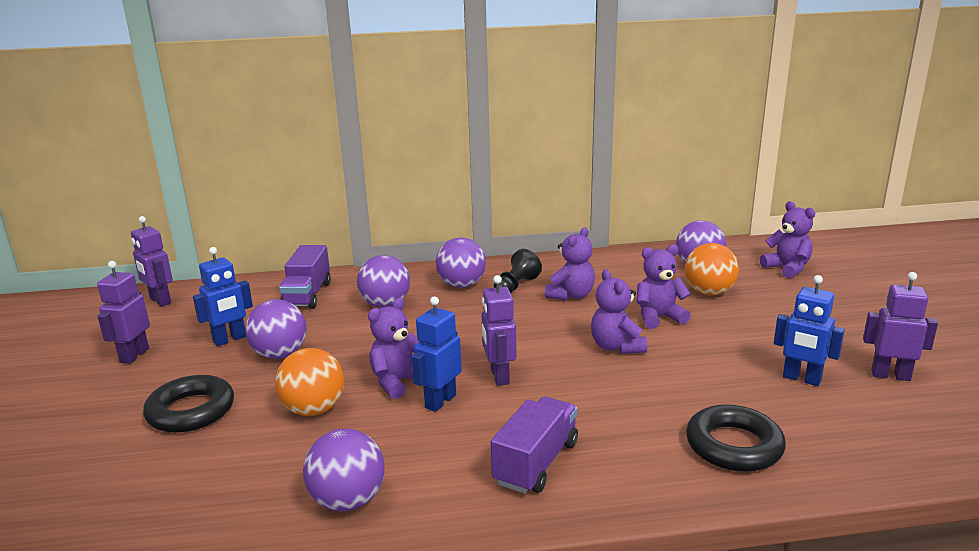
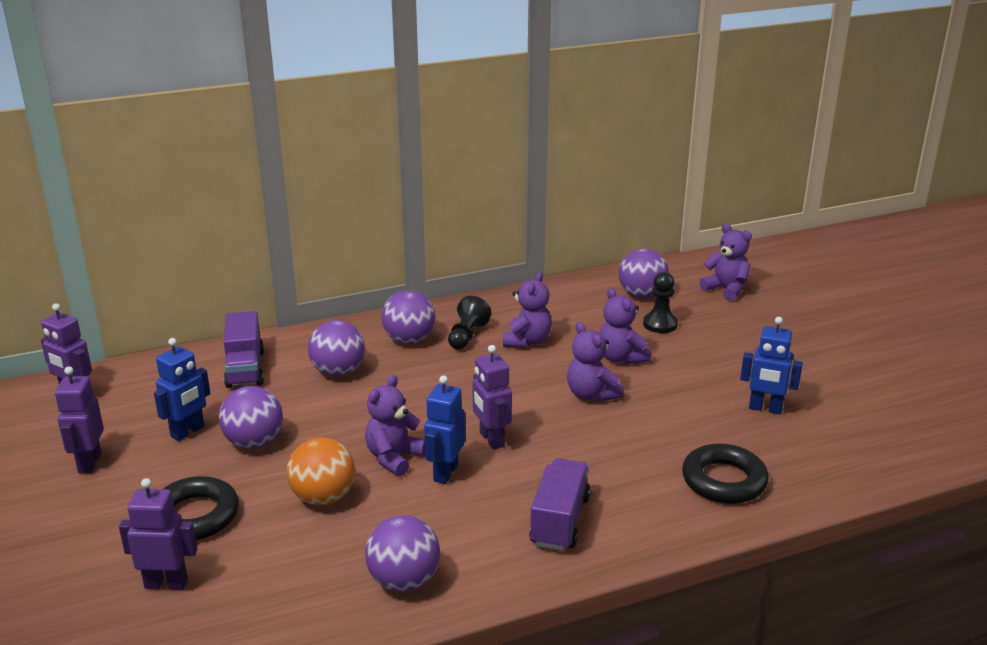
camera: 15 degrees left, 5 degrees up
purple teddy bear [637,244,691,329] -> purple teddy bear turned 90 degrees counterclockwise [599,288,651,364]
orange ball [685,243,739,295] -> black pawn [643,272,678,333]
purple robot [863,272,938,381] -> purple robot moved to [119,478,198,590]

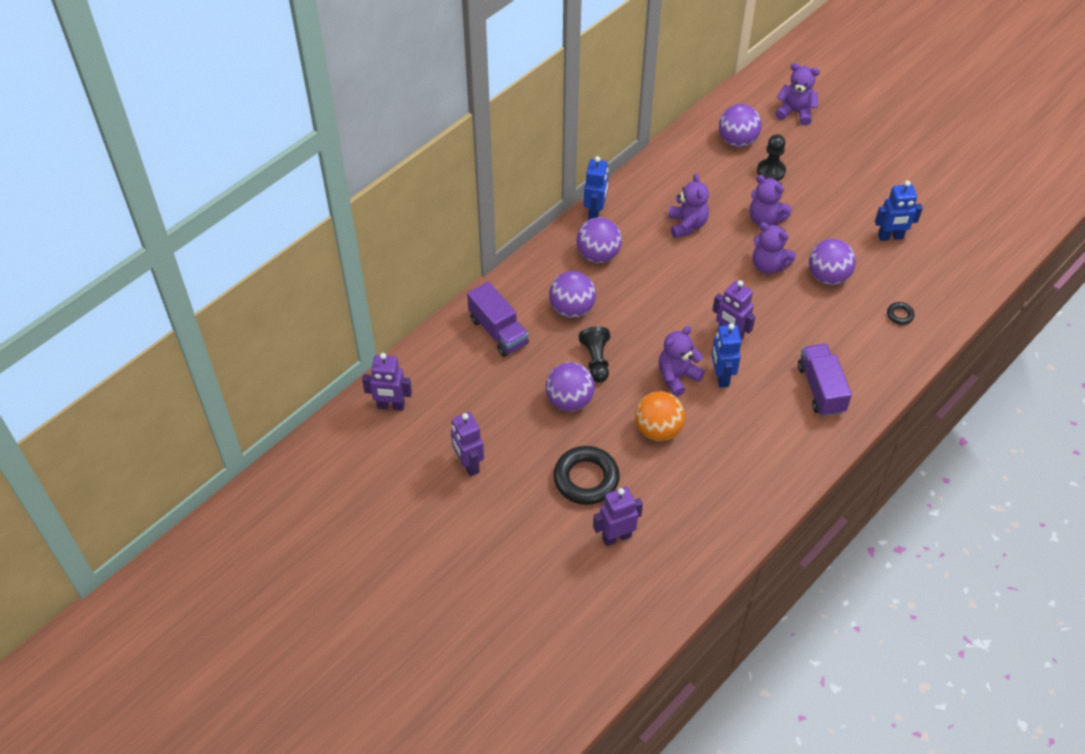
camera: 25 degrees left, 25 degrees up
blue robot [154,338,210,441] -> blue robot moved to [584,156,609,220]
purple teddy bear [365,375,425,476] -> purple teddy bear turned 45 degrees clockwise [658,326,705,396]
purple ball [365,515,440,592] -> purple ball moved to [809,239,856,285]
black pawn [448,296,491,349] -> black pawn moved to [579,326,610,383]
black ring [682,444,769,504] -> black ring [887,302,915,325], size x0.45

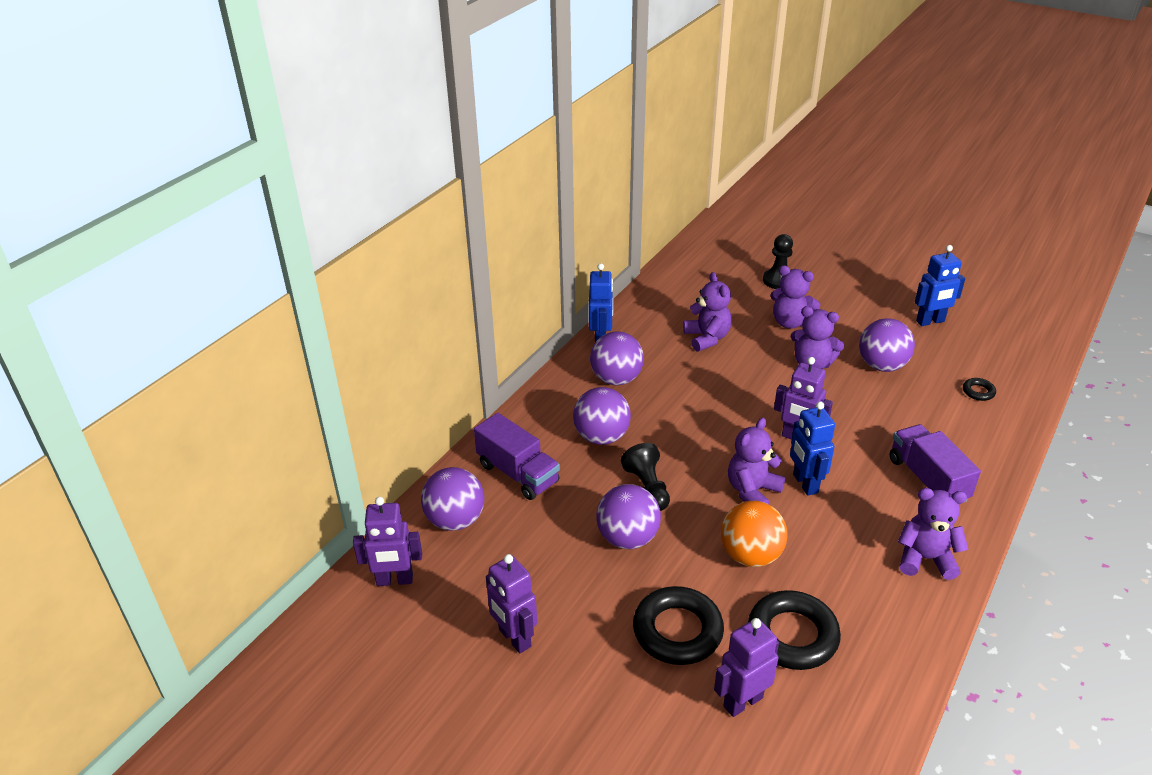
camera: 10 degrees left, 15 degrees down
purple ball [719,104,762,147] -> purple ball moved to [421,467,484,531]
purple teddy bear [775,63,820,126] -> purple teddy bear moved to [898,488,968,580]
none -> black ring [748,590,841,670]

